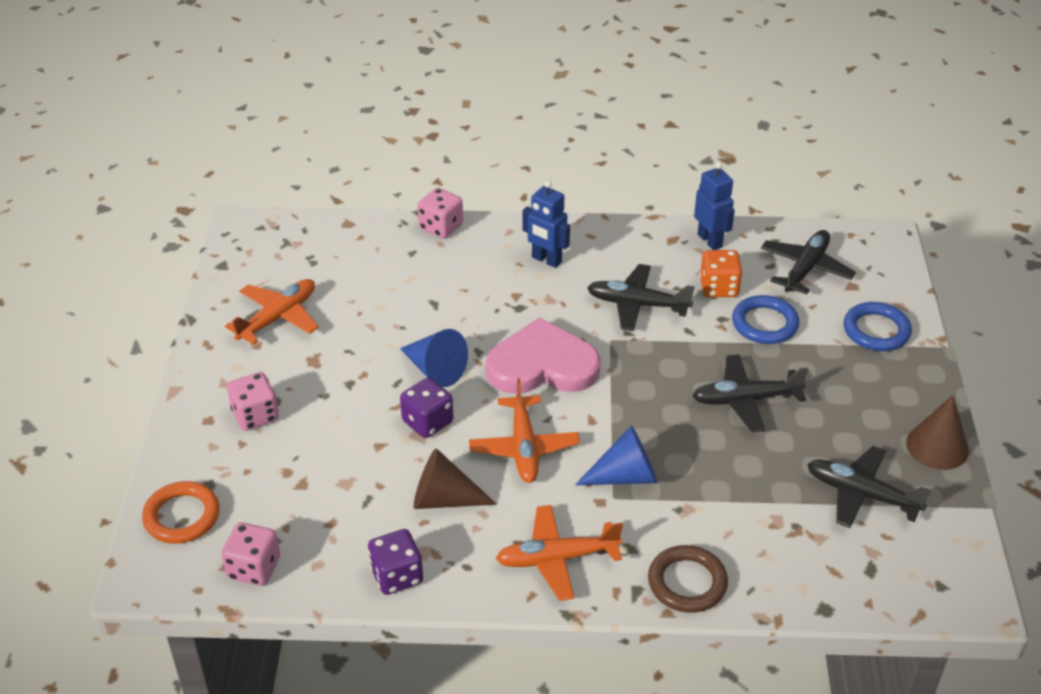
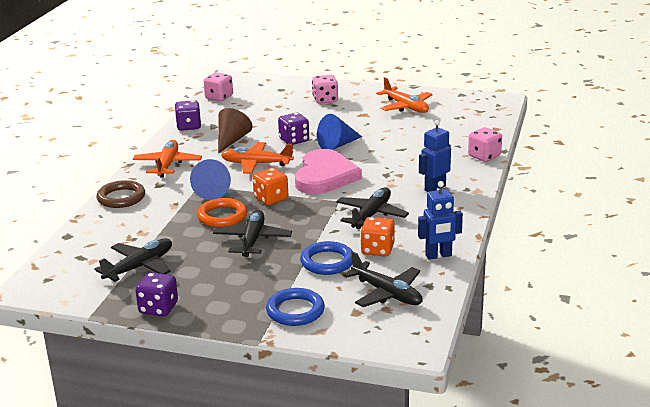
camera: 105 degrees right, 15 degrees down
orange ring [142,481,220,544] -> orange ring moved to [197,198,247,227]
brown cone [906,395,969,470] -> purple dice [135,272,178,317]
none -> orange dice [253,168,288,205]

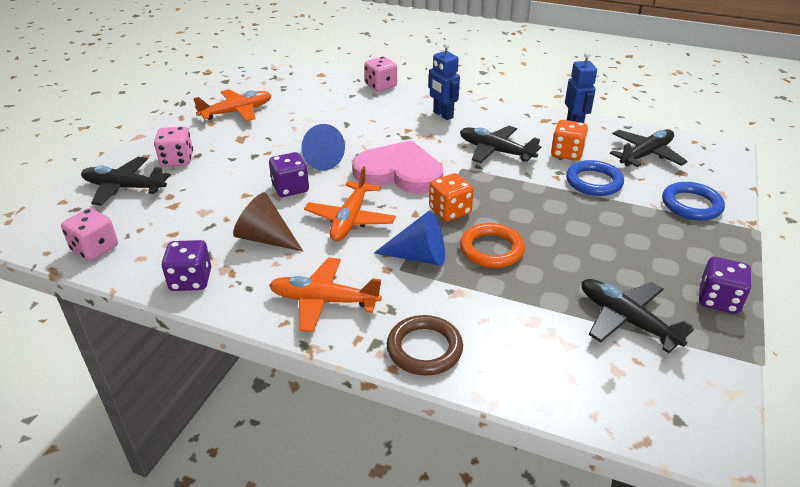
camera: 85 degrees left, 10 degrees up
black plane [213,210,292,257] -> black plane moved to [81,157,171,206]

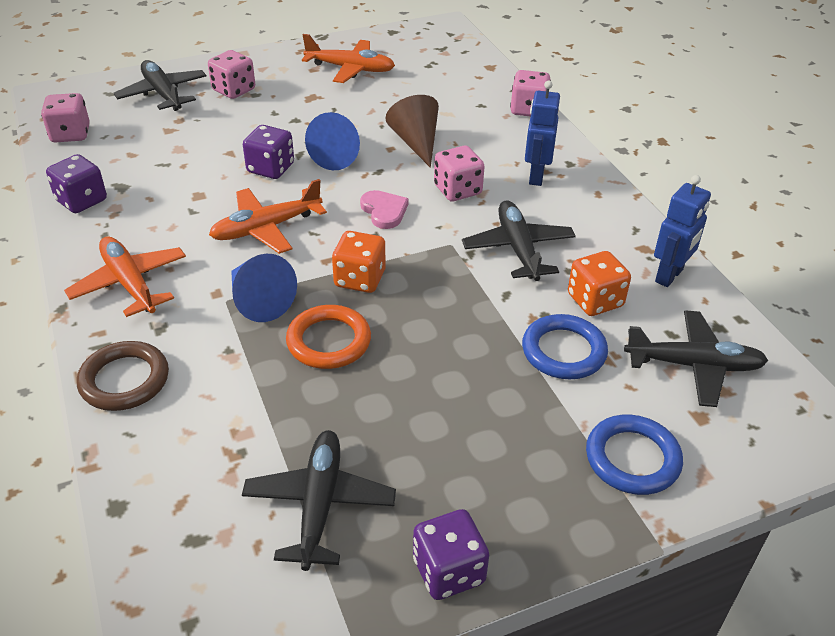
camera: 45 degrees right, 5 degrees up
brown cone [233,193,303,251] -> brown cone moved to [385,95,439,168]
pink heart [352,140,443,194] -> pink heart [360,190,409,229], size x0.47
none -> pink dice [434,146,485,201]

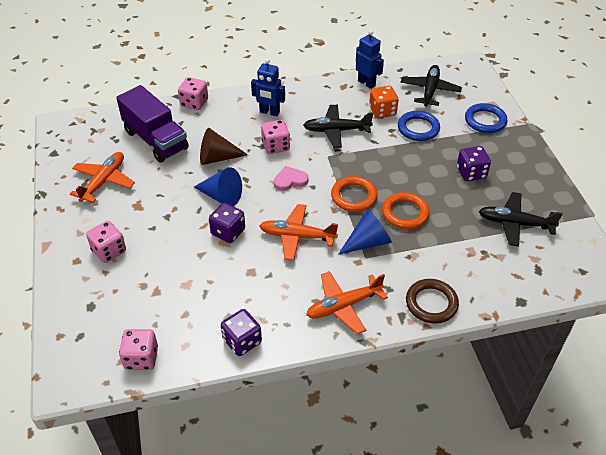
camera: 80 degrees left, 5 degrees up
black plane [114,60,206,111] -> none
orange plane [209,179,327,254] -> orange plane turned 120 degrees clockwise [260,204,338,261]
orange dice [332,231,386,293] -> orange ring [331,176,377,212]
purple dice [413,509,489,600] -> purple dice moved to [457,146,491,181]
none -> purple truck [116,85,189,163]

